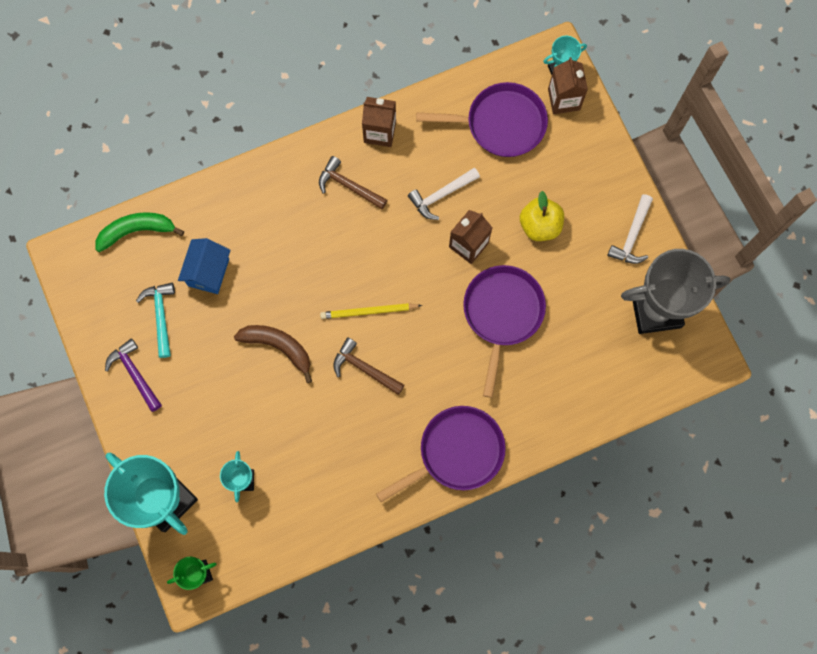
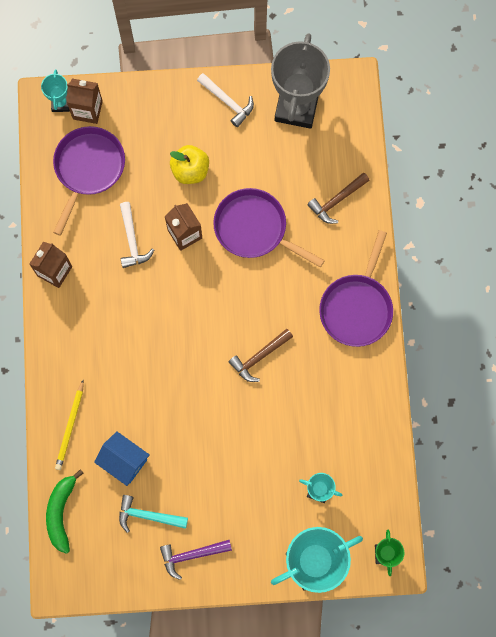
camera: 70 degrees left, 0 degrees up
brown banana [234,325,312,383] -> none
brown hammer [319,156,387,209] -> brown hammer moved to [307,173,370,224]
yellow pencil [320,303,422,319] -> yellow pencil moved to [55,380,84,470]
purple pan [376,406,506,502] -> purple pan turned 150 degrees counterclockwise [319,230,393,347]

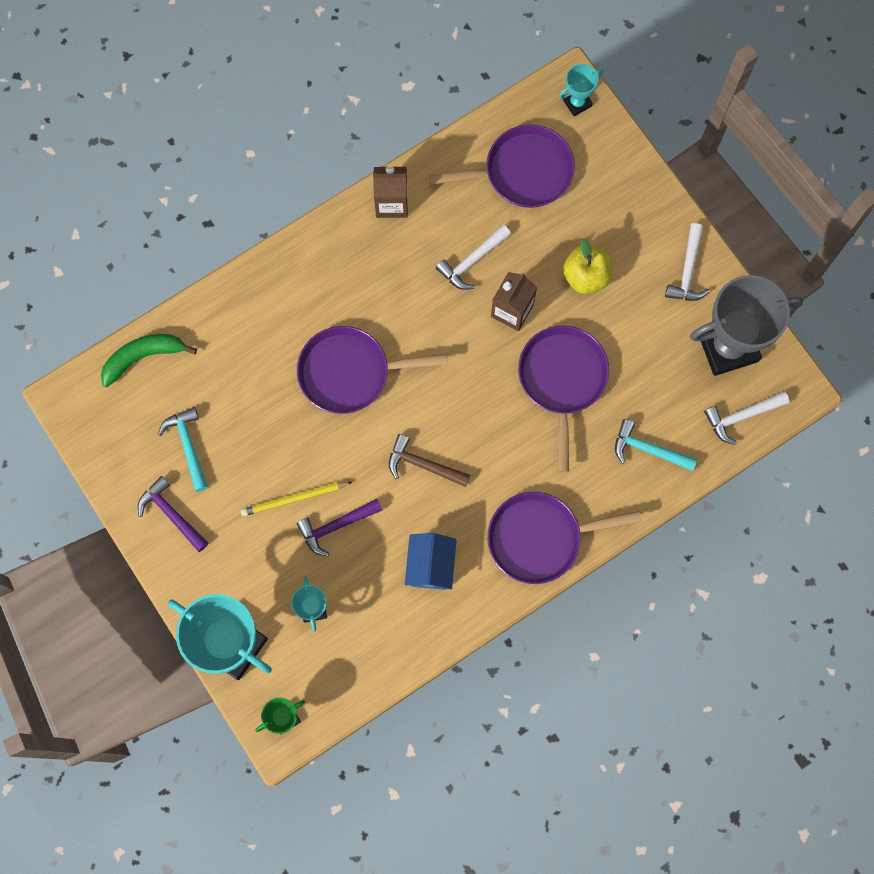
camera: 60 degrees right, 0 degrees up
yellow pencil [55,380,84,470] -> yellow pencil moved to [241,482,352,516]
brown carton [66,79,103,124] -> none
blue house [94,431,150,486] -> blue house moved to [405,533,457,590]
brown hammer [307,173,370,224] -> turquoise hammer [615,419,697,471]
none -> purple hammer [296,499,382,556]
none -> purple pan [297,326,448,414]
none -> white hammer [704,391,789,445]

